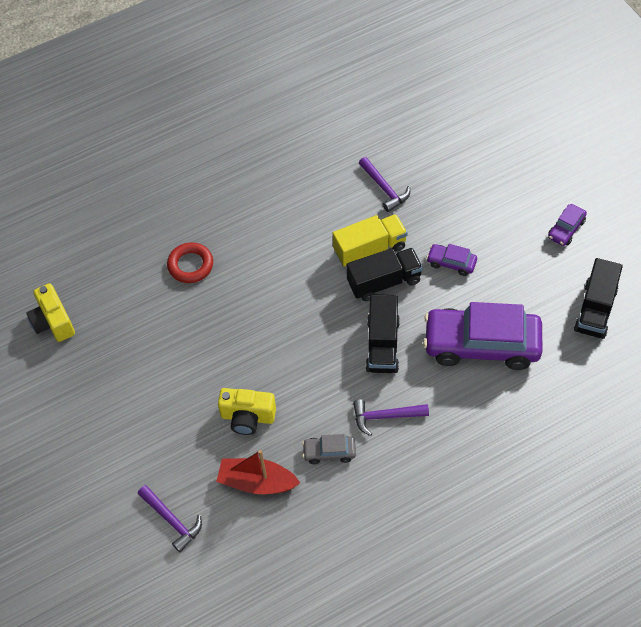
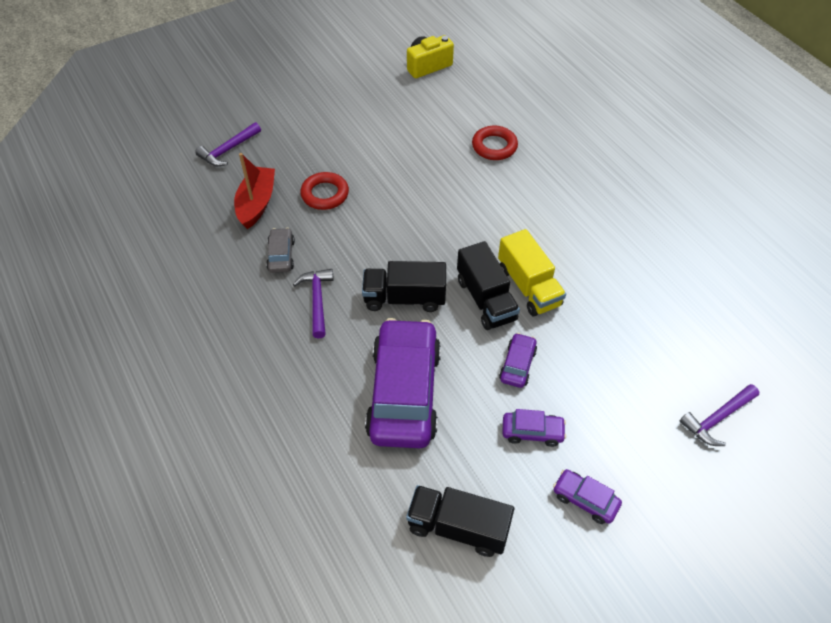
camera: 85 degrees right, 5 degrees down
yellow camera [218,388,276,435] -> red ring [300,172,349,210]
purple hammer [359,157,410,212] -> purple hammer moved to [680,384,759,446]
none -> purple car [502,409,566,447]

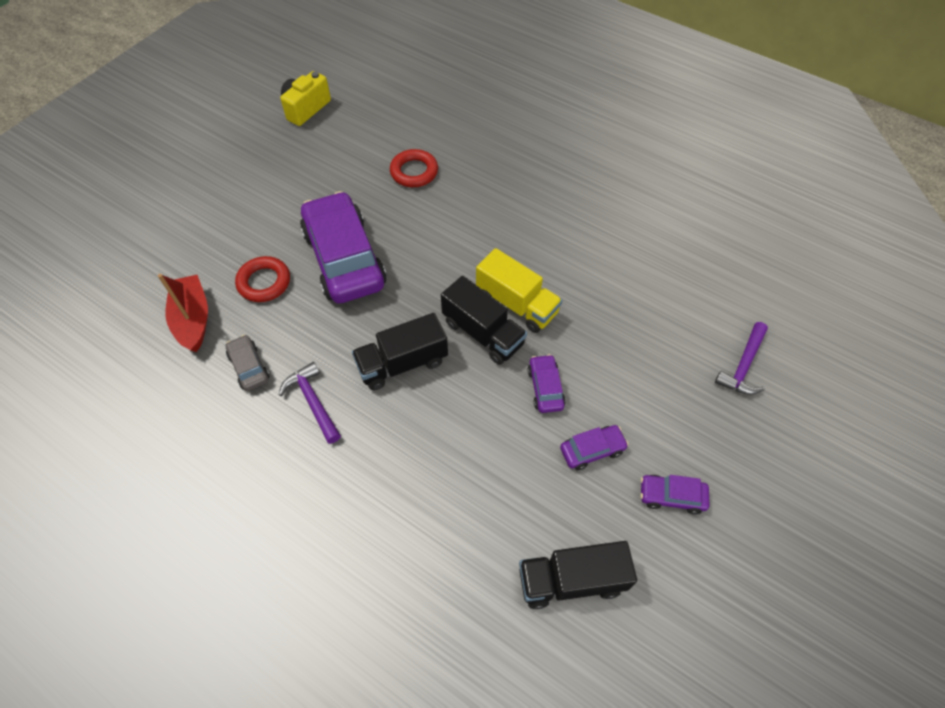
camera: 25 degrees left, 5 degrees up
purple hammer [195,122,261,166] -> none
purple car [365,318,441,448] -> purple car moved to [300,191,387,303]

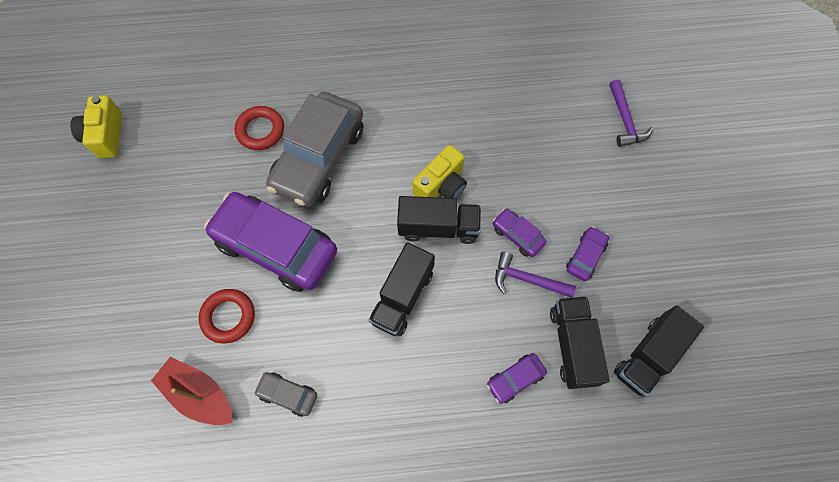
camera: 40 degrees left, 10 degrees up
purple hammer [279,362,341,444] -> purple hammer moved to [495,252,576,297]
yellow truck [476,248,563,333] -> yellow camera [413,145,467,199]
purple car [640,475,710,515] -> purple car moved to [487,353,547,404]
none -> grey car [266,92,363,207]
none -> black truck [550,296,610,389]

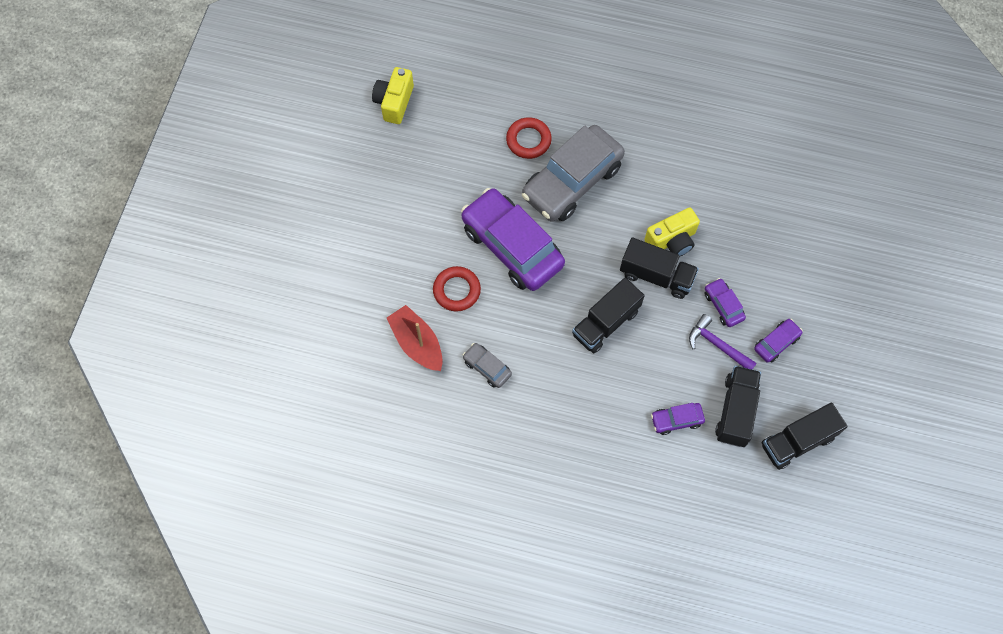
camera: 20 degrees right, 0 degrees up
purple hammer [609,80,653,147] -> none

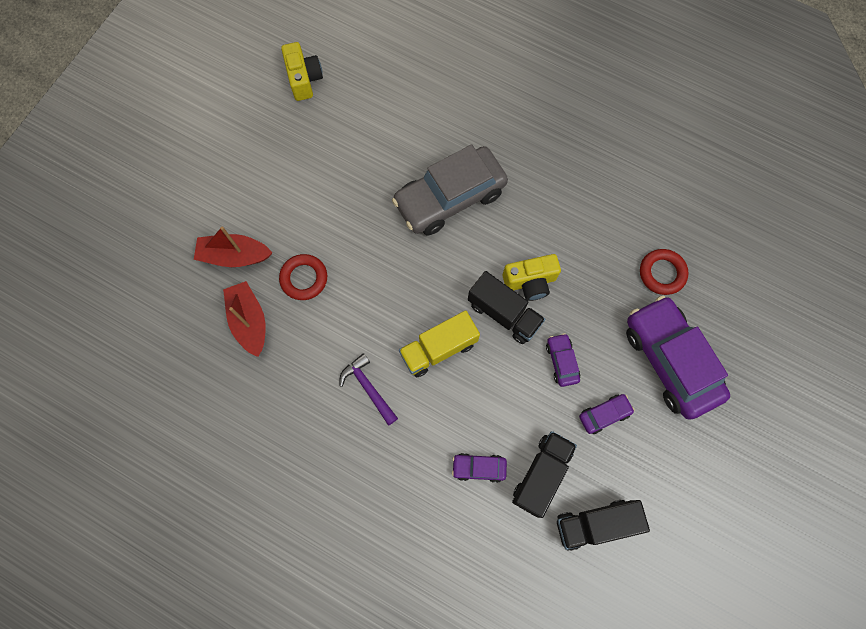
camera: 15 degrees right, 5 degrees up
yellow camera [372,67,414,124] -> yellow camera turned 135 degrees clockwise [281,42,323,101]
purple car [461,188,565,291] -> purple car moved to [626,296,730,420]
grey car [463,343,512,388] -> none
red ring [506,117,552,159] -> red ring moved to [640,249,689,295]
black truck [572,277,645,353] -> yellow truck [399,311,480,377]
purple hammer [689,314,757,369] -> purple hammer moved to [339,353,398,425]
none -> red boat [194,226,272,267]

